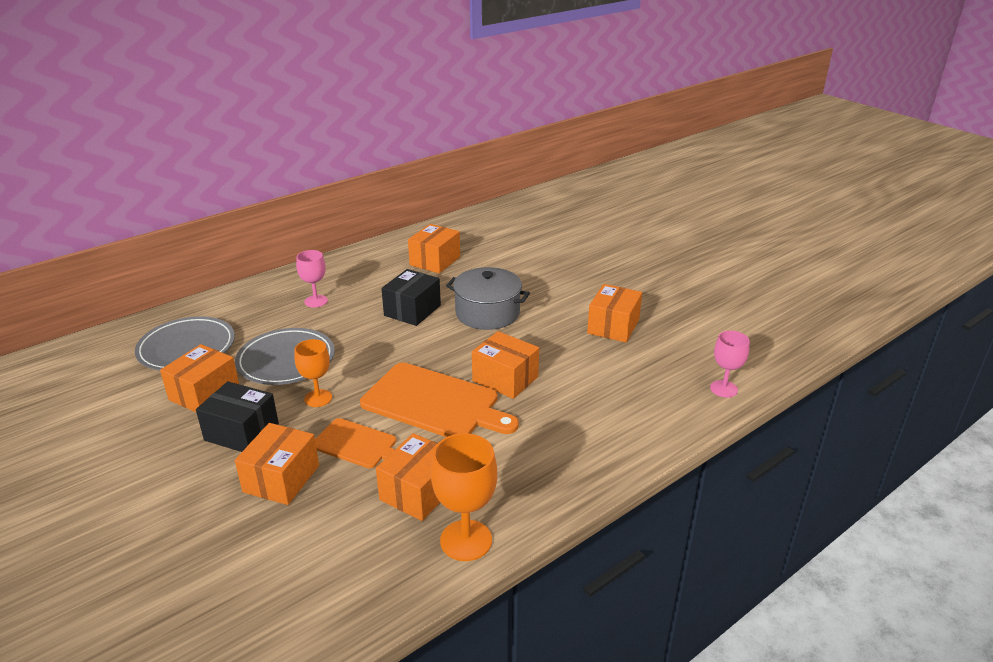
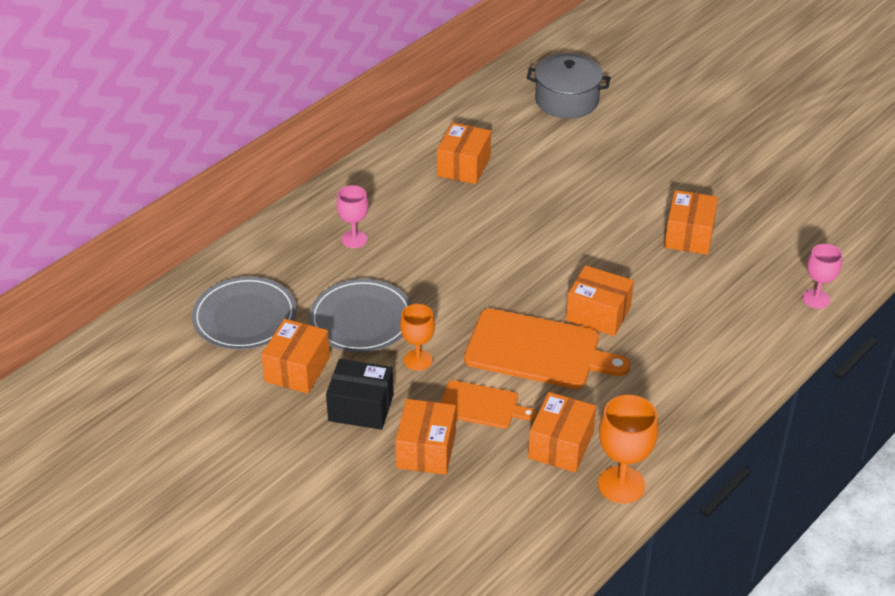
camera: 10 degrees left, 10 degrees up
black box [381,269,441,326] -> none
grey pot [446,267,530,330] -> grey pot moved to [527,53,611,119]

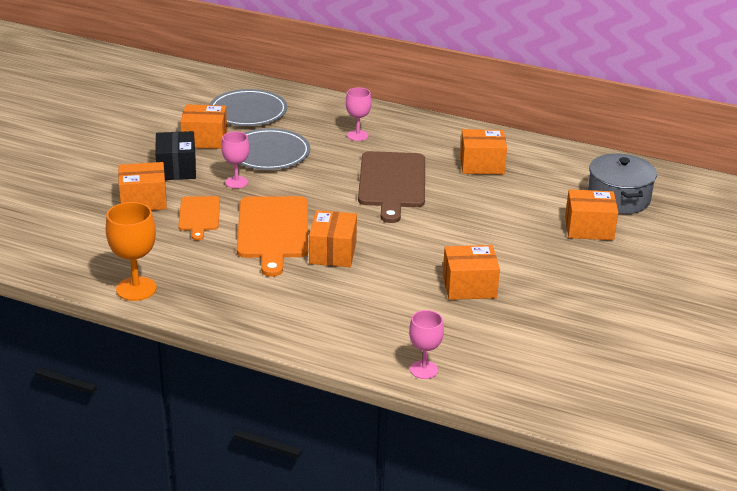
camera: 70 degrees right, 10 degrees down
orange goblet [400,304,435,371] -> pink goblet [221,132,249,188]
orange box [528,392,596,473] -> orange box moved to [565,189,618,240]
none -> brown cutting board [358,151,425,223]

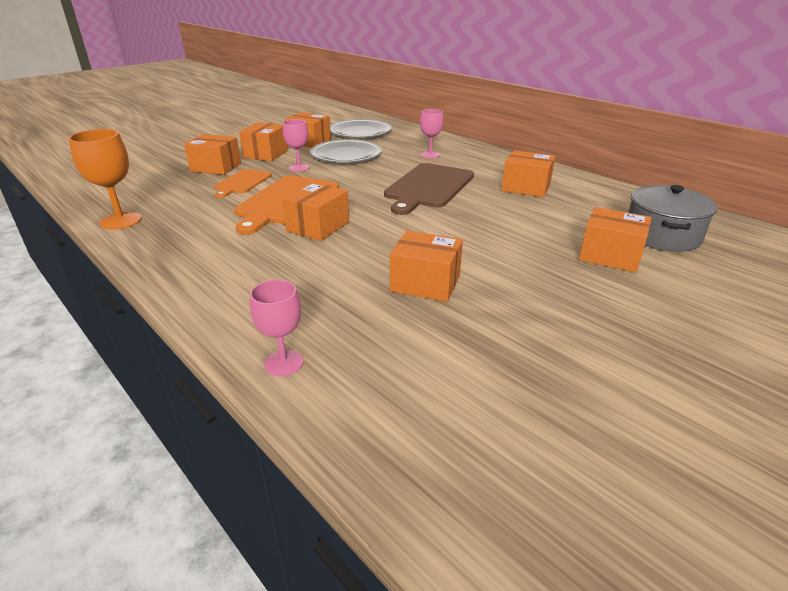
camera: 25 degrees right, 0 degrees up
black box [155,131,196,180] -> orange box [239,122,288,161]

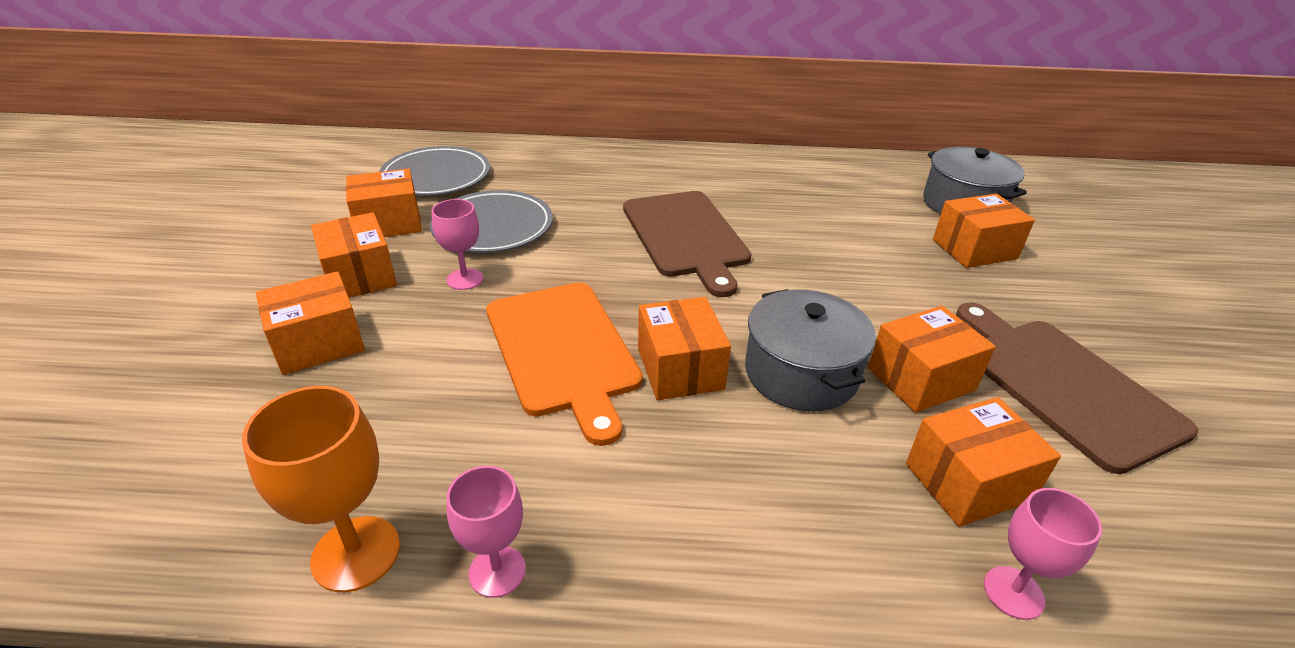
camera: 45 degrees left, 5 degrees up
orange cutting board [215,169,272,198] -> none
pink goblet [420,109,443,158] -> pink goblet moved to [446,466,526,598]
orange box [502,150,555,197] -> orange box moved to [906,397,1061,527]
none -> grey pot [745,289,876,411]
none -> brown cutting board [956,302,1198,474]

